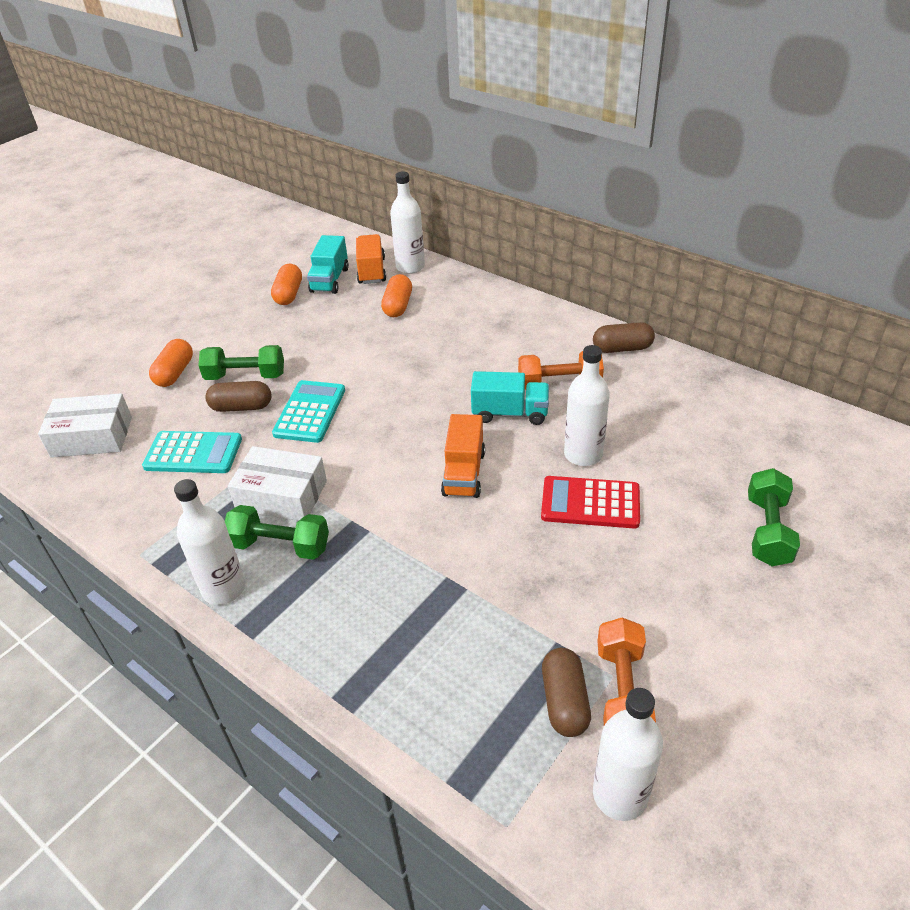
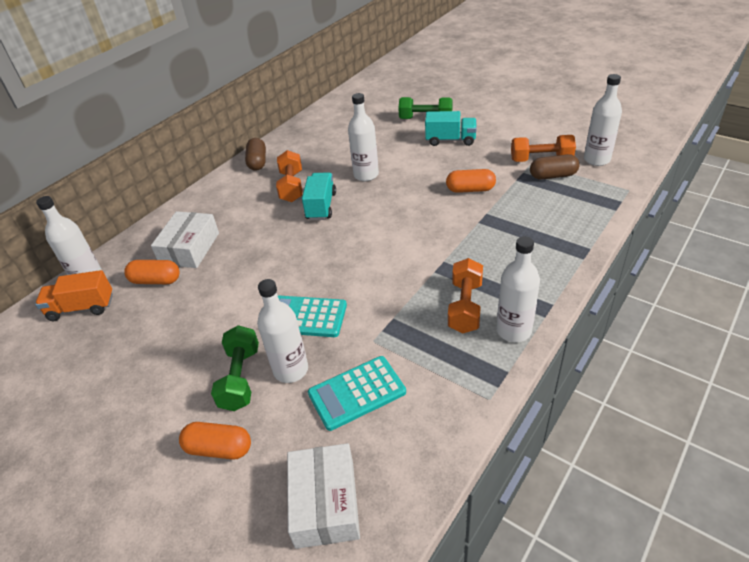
camera: 90 degrees left, 0 degrees up
turquoise calculator [142,431,242,473] -> turquoise calculator turned 120 degrees counterclockwise [308,356,406,431]
brown capsule [205,381,271,412] -> white bottle [257,279,308,383]
green dumbbell [225,505,329,560] -> orange dumbbell [448,258,483,333]
white box [228,446,327,521] -> white box moved to [151,211,219,268]
orange capsule [271,264,302,305] -> orange capsule moved to [446,169,496,193]
turquoise truck [307,235,349,294] -> turquoise truck moved to [425,111,477,146]
orange truck [441,414,485,498] -> none
red calculator [541,476,640,529] -> none

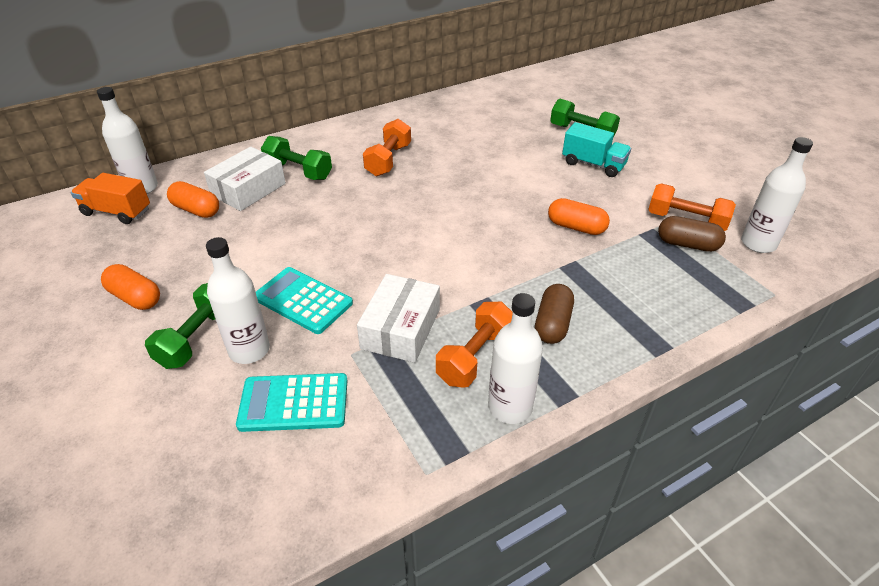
camera: 20 degrees right, 0 degrees up
orange capsule [179,422,251,460] -> orange capsule moved to [101,264,160,310]
brown capsule [245,138,266,171] -> brown capsule moved to [535,284,574,344]
white box [287,443,360,549] -> white box moved to [357,274,440,363]
turquoise truck [302,172,336,220] -> none
white bottle [348,93,379,181] -> none
none -> green dumbbell [261,136,332,180]

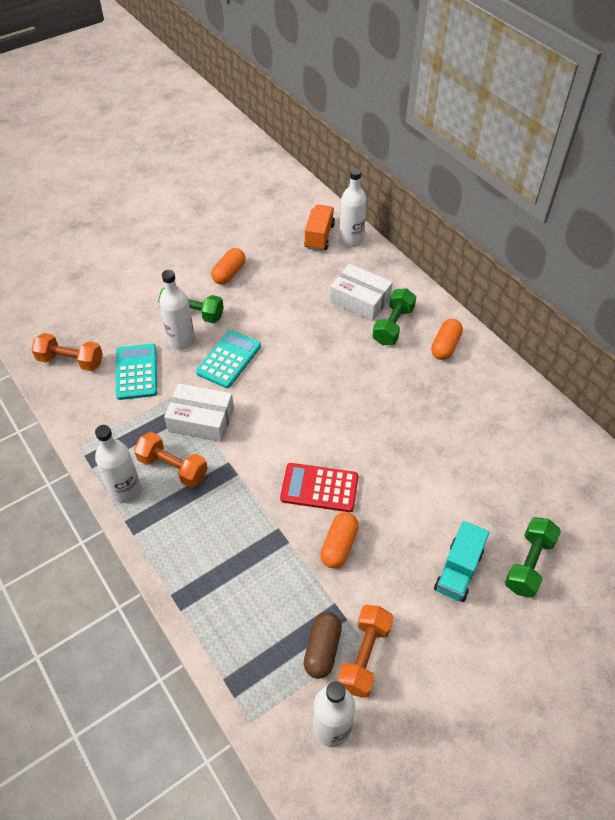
camera: 85 degrees right, 10 degrees up
orange capsule [167,181,219,218] -> orange capsule moved to [431,319,463,360]
orange dumbbell [363,119,411,176] -> orange dumbbell moved to [32,333,103,371]
brown capsule [535,284,574,344] -> none
none -> red calculator [280,463,359,512]

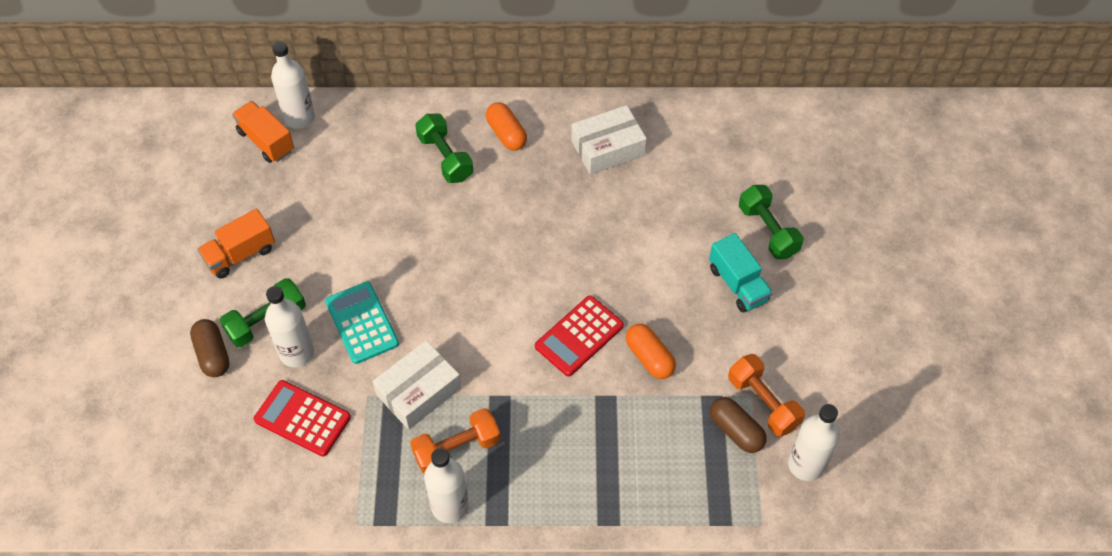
camera: 55 degrees left, 5 degrees up
orange dumbbell [32,333,103,371] -> none
turquoise calculator [116,344,157,400] -> red calculator [254,380,351,457]
orange capsule [211,248,246,285] -> orange truck [197,209,275,279]
white box [330,264,393,321] -> white box moved to [571,105,647,175]
none -> brown capsule [190,319,229,377]

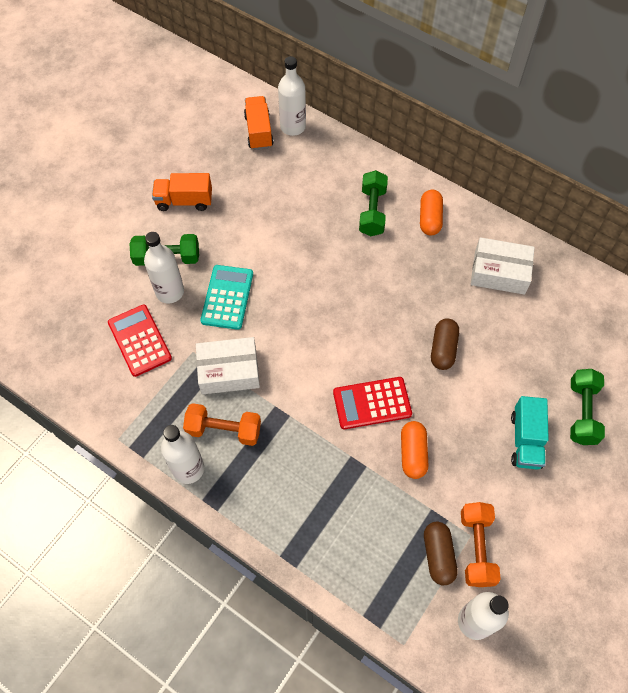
camera: 35 degrees right, 5 degrees up
brown capsule [190,319,229,377] -> brown capsule moved to [431,319,459,370]

